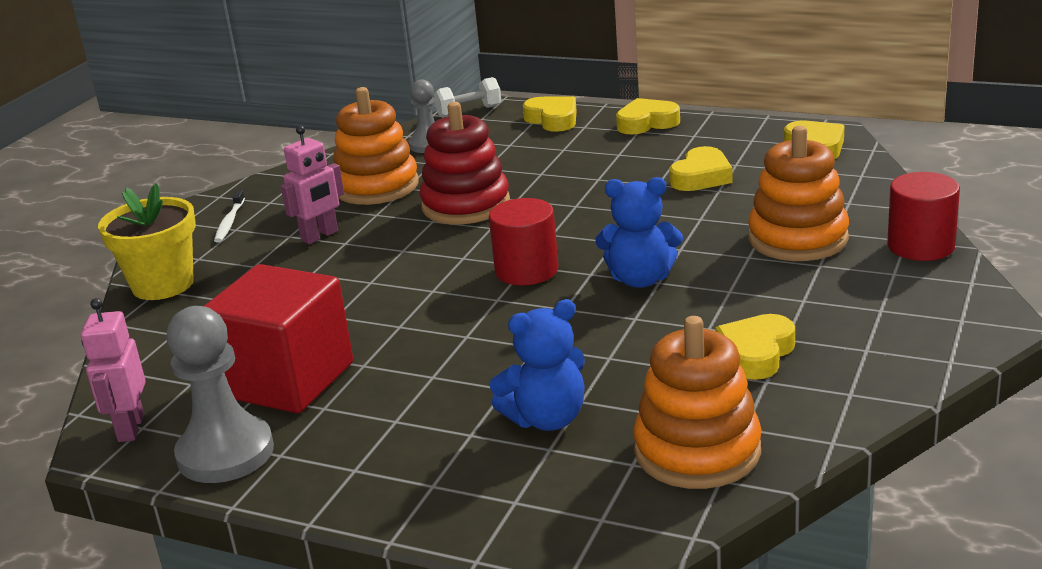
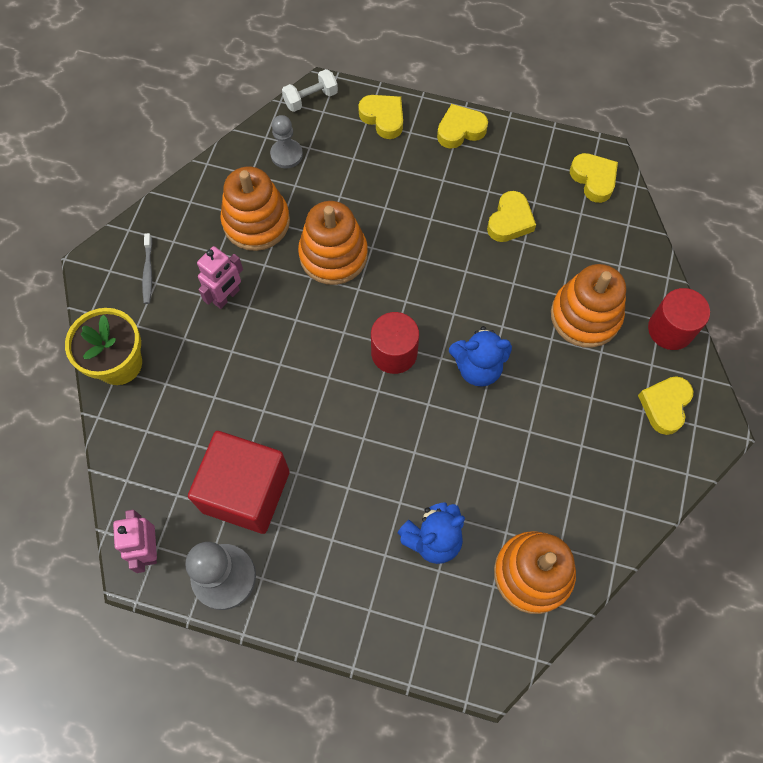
camera: 10 degrees left, 40 degrees up
white toothbrush [214,190,245,243] -> grey toothbrush [142,233,152,304]
red stacking toy [420,102,510,224] -> orange stacking toy [298,201,368,285]
yellow heart [715,314,795,380] -> yellow heart moved to [638,376,693,435]

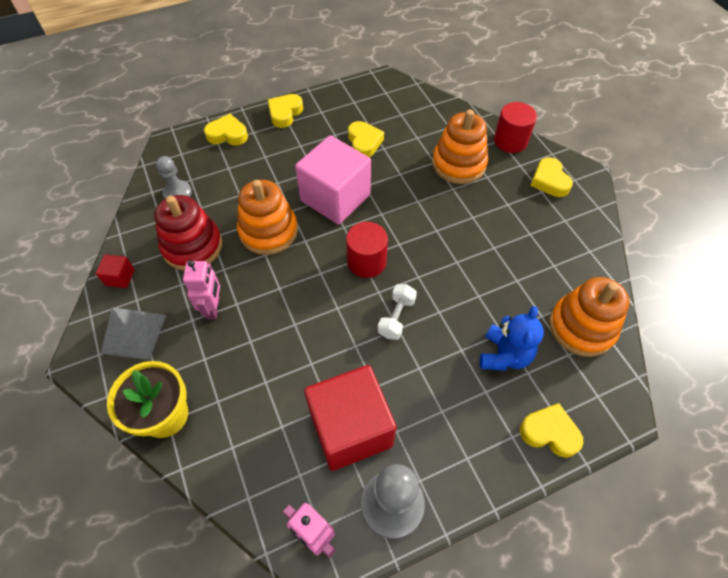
camera: 40 degrees left, 10 degrees down
grey toothbrush [142,233,152,304] -> grey pyramid [100,307,166,360]
orange stacking toy [220,167,290,251] -> red stacking toy [154,195,222,271]
white dumbbell [282,69,338,112] -> white dumbbell moved to [378,284,417,340]
blue teddy bear [449,326,512,387] -> none
yellow heart [570,153,618,203] -> yellow heart moved to [520,403,583,458]
none -> red cube [96,254,135,288]
none -> pink cube [295,135,371,224]

